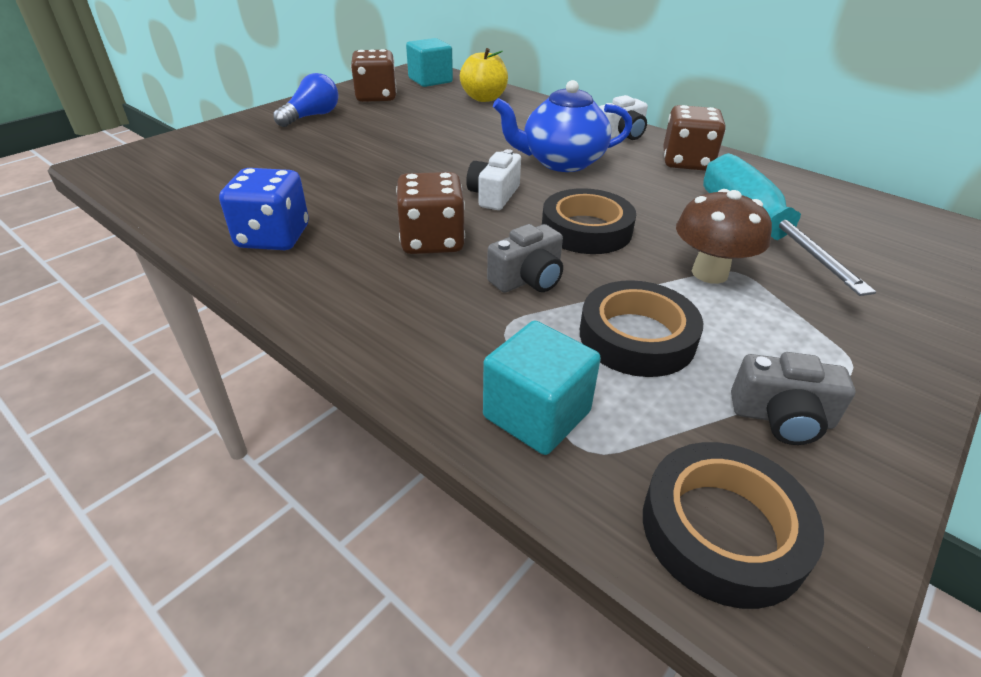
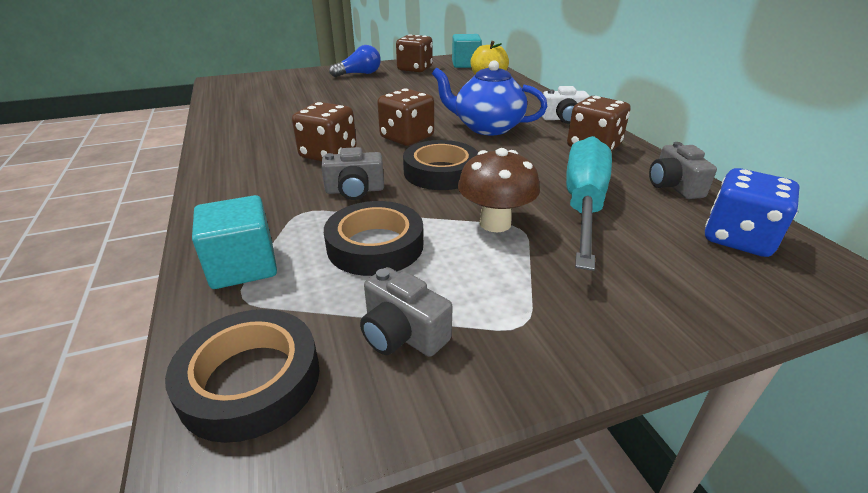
camera: 30 degrees right, 5 degrees down
blue dice [219,168,309,250] -> blue dice moved to [705,168,800,257]
white camera [466,149,521,210] -> brown dice [377,88,434,146]
none -> grey camera [649,142,717,199]

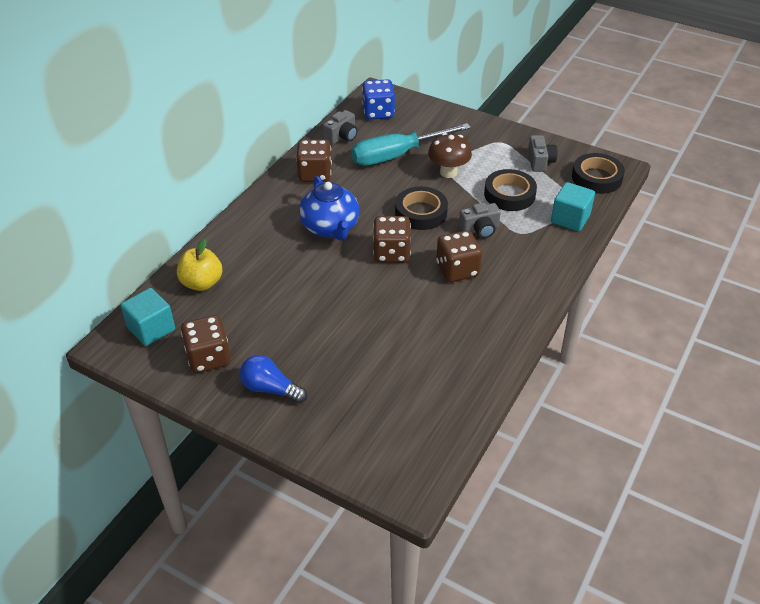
camera: 130 degrees left, 10 degrees up
grey camera [321,147,384,200] -> grey camera turned 120 degrees clockwise [459,203,501,238]
white camera [542,86,590,124] -> none

